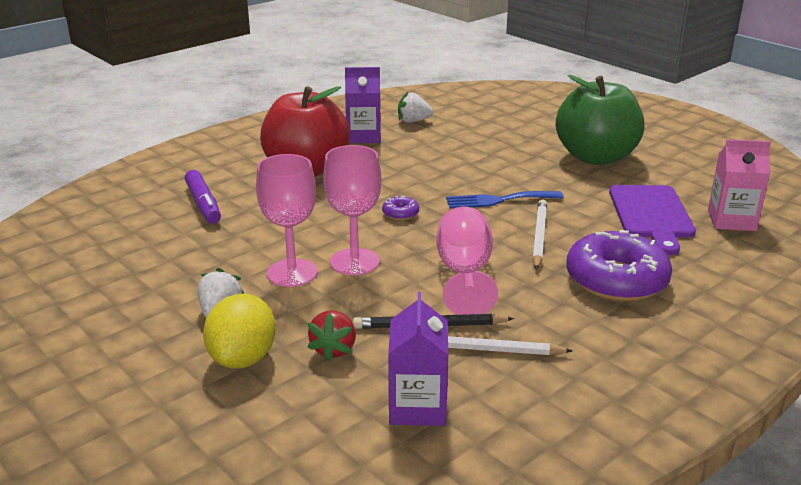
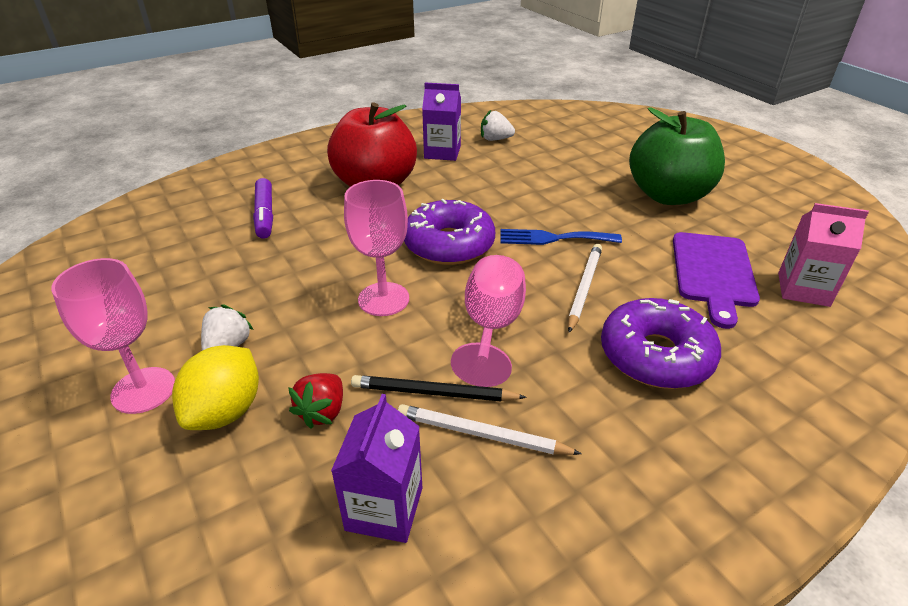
camera: 10 degrees right, 10 degrees up
pink goblet [256,154,318,287] -> pink goblet moved to [51,258,175,414]
purple donut [382,196,419,220] -> purple donut [404,199,495,265], size x2.42

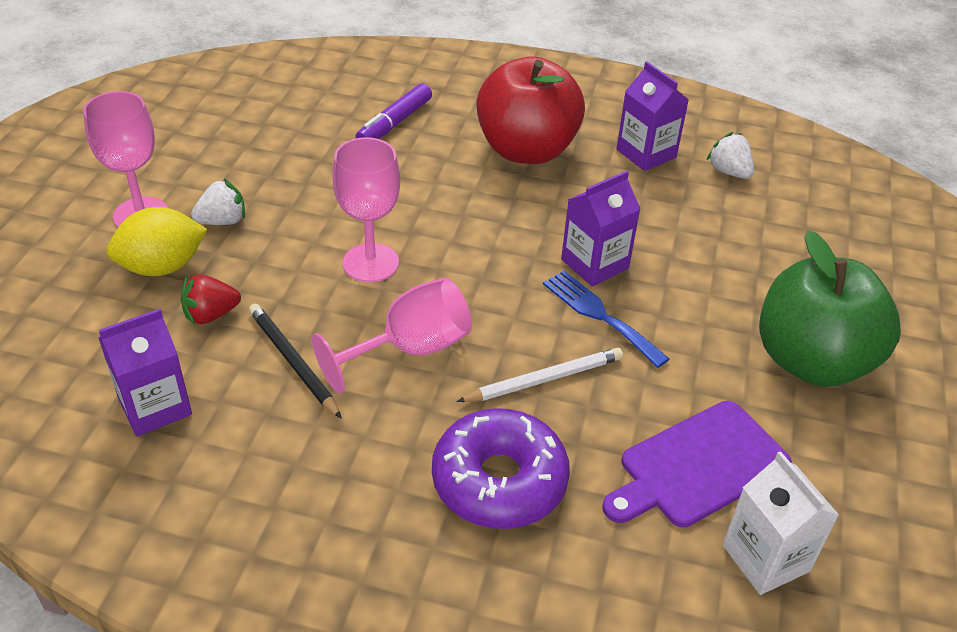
camera: 45 degrees right, 5 degrees up
white pencil [398,404,582,455] -> none
purple donut [404,199,495,265] -> none
pink carton [778,203,869,307] -> white carton [723,451,839,595]
none -> purple carton [561,171,640,286]

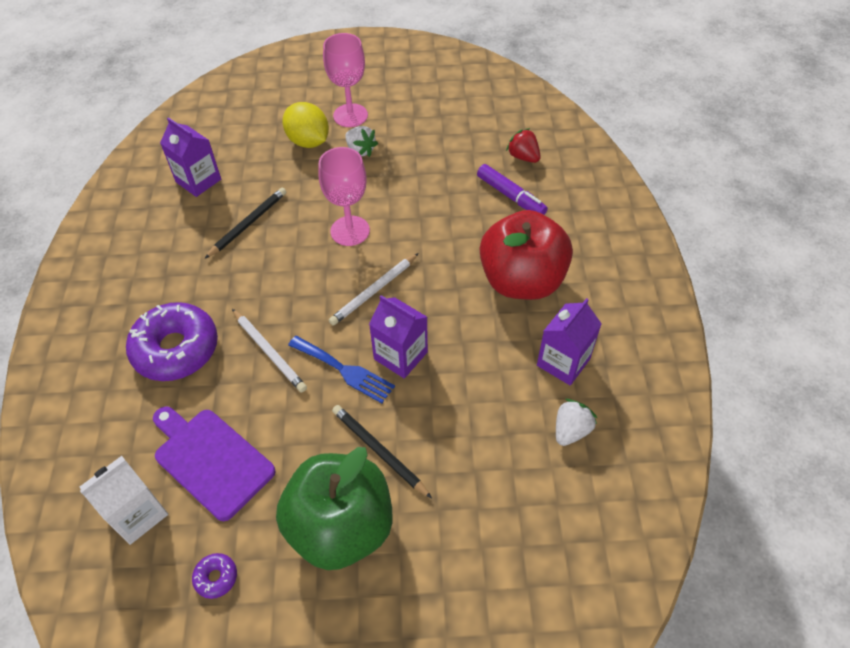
camera: 75 degrees right, 10 degrees up
red strawberry [181,274,241,325] -> red strawberry moved to [506,128,541,163]
pink goblet [312,278,472,393] -> none
purple marker [356,83,432,139] -> purple marker turned 150 degrees counterclockwise [477,164,548,215]
blue fork [543,271,669,368] -> blue fork turned 90 degrees clockwise [288,336,395,403]
none -> purple donut [192,553,237,599]
none -> white pencil [329,253,419,326]
none -> black pencil [332,405,432,498]

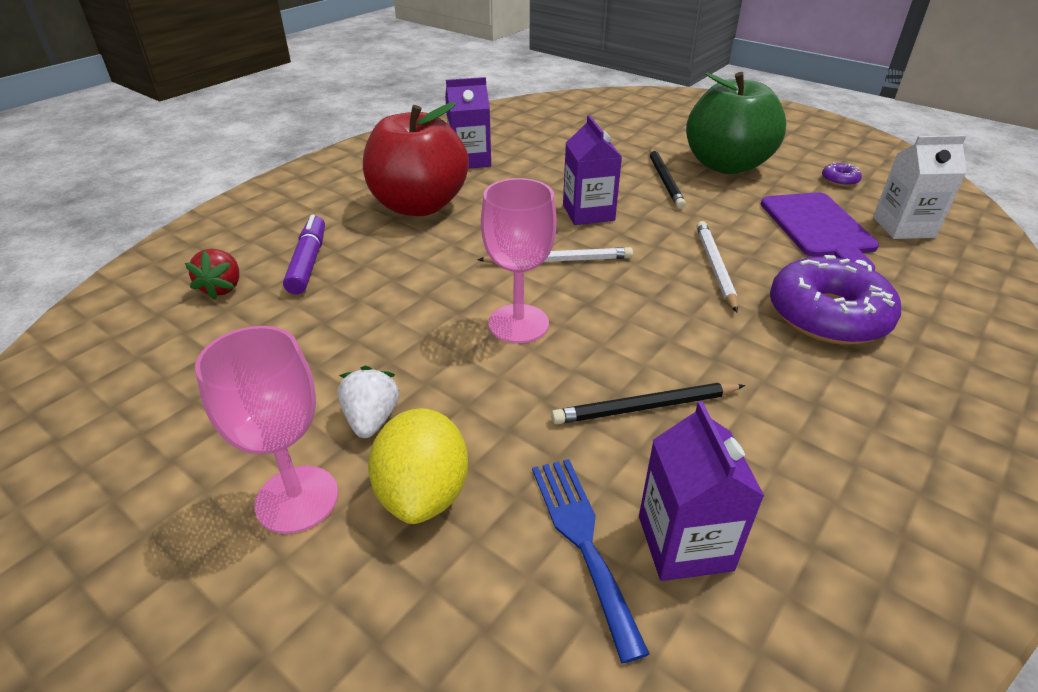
camera: 140 degrees left, 15 degrees down
blue fork [288,336,395,403] -> blue fork moved to [532,459,650,663]
white strawberry [556,399,597,446] -> none

